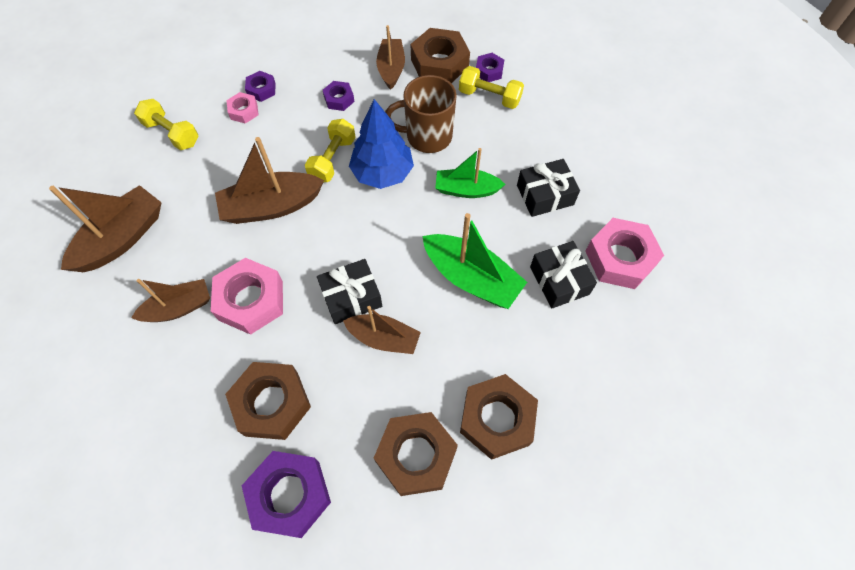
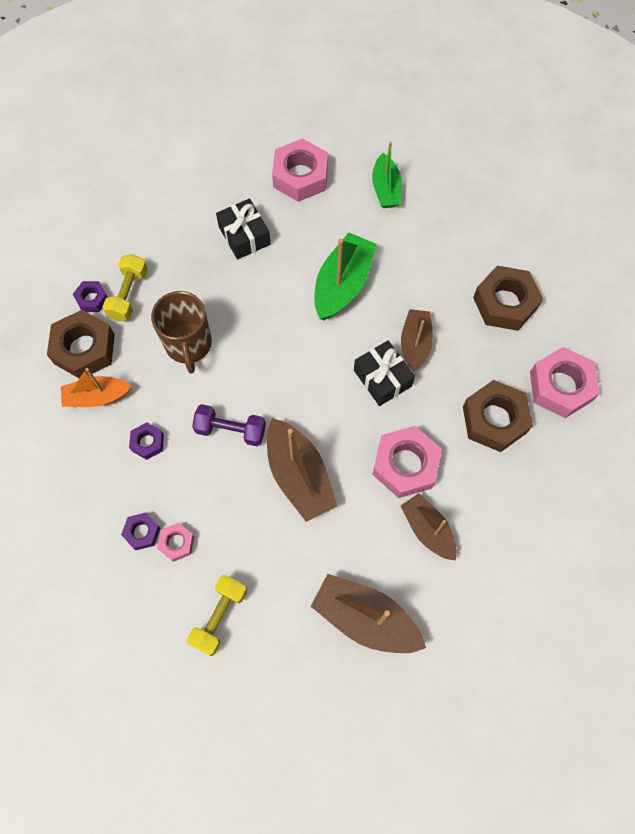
camera: 100 degrees left, 5 degrees up
purple nut [242,451,331,538] -> pink nut [530,347,600,418]
yellow dumbbell [305,119,356,182] -> purple dumbbell [192,404,266,446]
blue tree [349,99,414,189] -> none
brown boat [376,25,405,90] -> orange boat [61,368,132,407]
green boat [435,148,505,198] -> green boat moved to [372,142,402,208]
brown nut [460,374,538,460] -> none
black gift [530,241,597,308] -> none

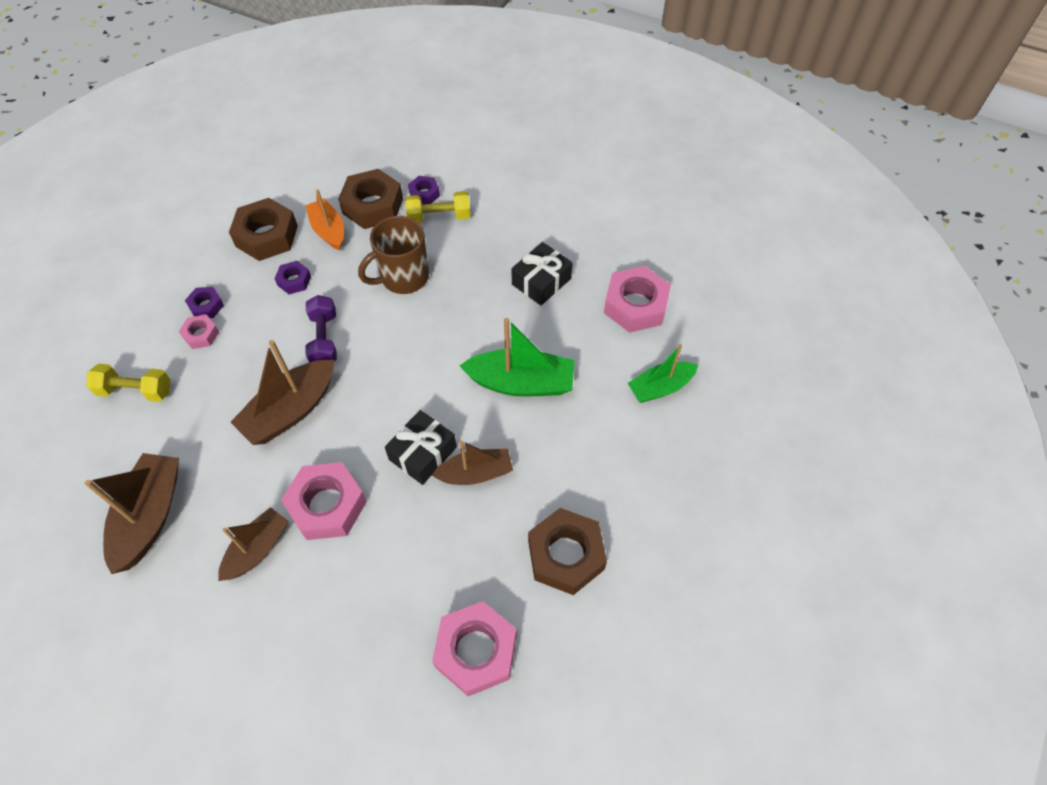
camera: 70 degrees right, 10 degrees down
brown nut [463,380,533,452] -> brown nut moved to [229,198,298,261]

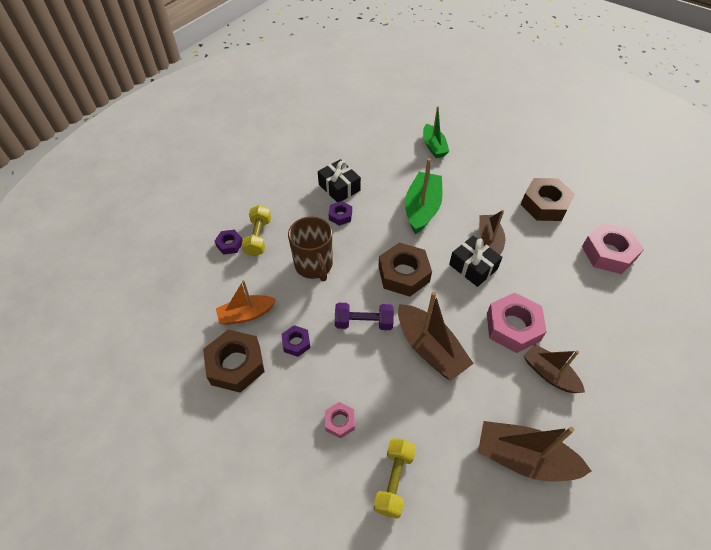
camera: 80 degrees left, 5 degrees down
purple nut [185,287,224,318] -> purple nut moved to [328,201,352,226]
brown nut [338,169,403,229] -> brown nut moved to [378,242,432,297]
pink nut [604,266,671,333] -> none

